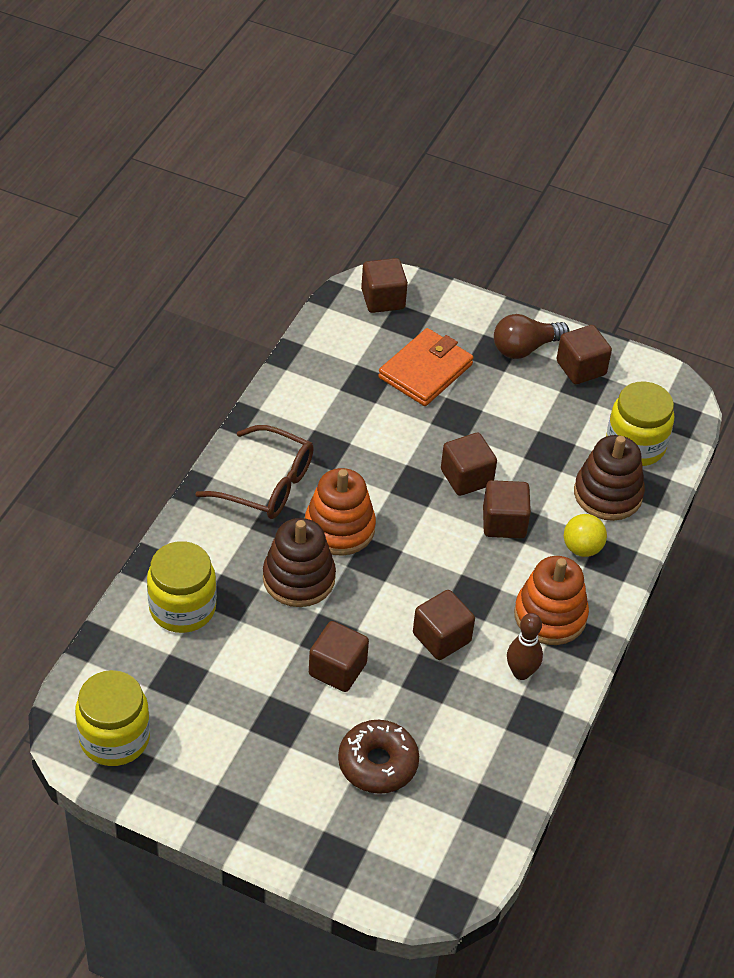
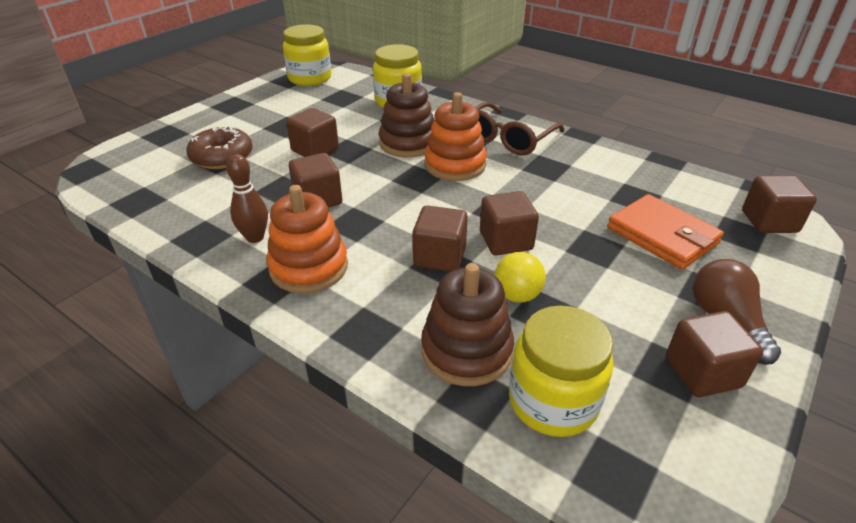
camera: 105 degrees right, 10 degrees down
yellow ball [564,514,607,557] -> yellow ball moved to [494,252,546,303]

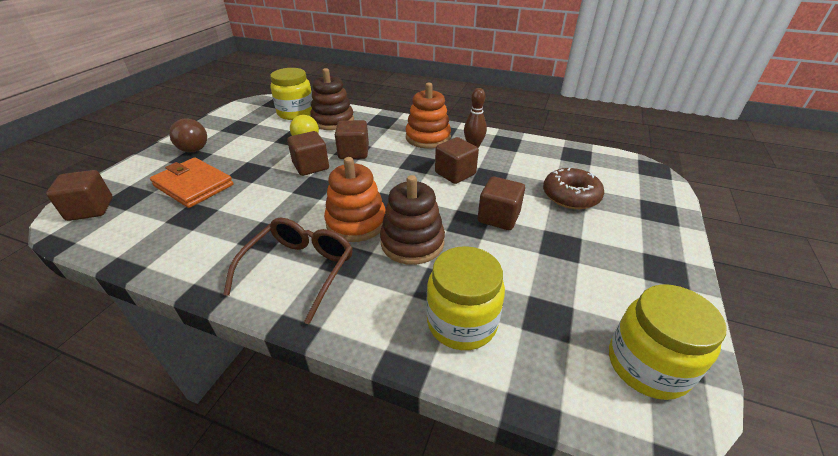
camera: 165 degrees right, 0 degrees up
brown cube [666,311,763,397] -> none

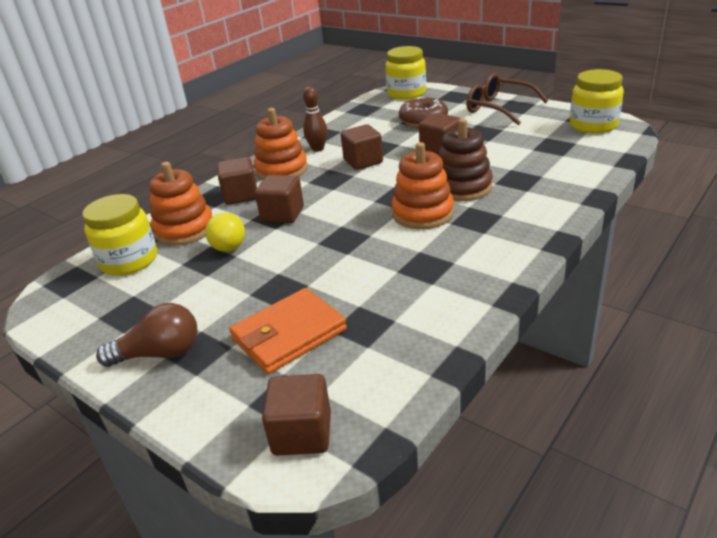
camera: 70 degrees left, 5 degrees down
brown glasses [223,218,353,324] -> brown glasses moved to [466,73,548,125]
brown cube [287,131,329,176] -> brown cube moved to [217,157,257,205]
brown stacking toy [310,68,354,130] -> orange stacking toy [149,162,212,246]
yellow jar [426,246,505,350] -> yellow jar moved to [385,46,426,100]

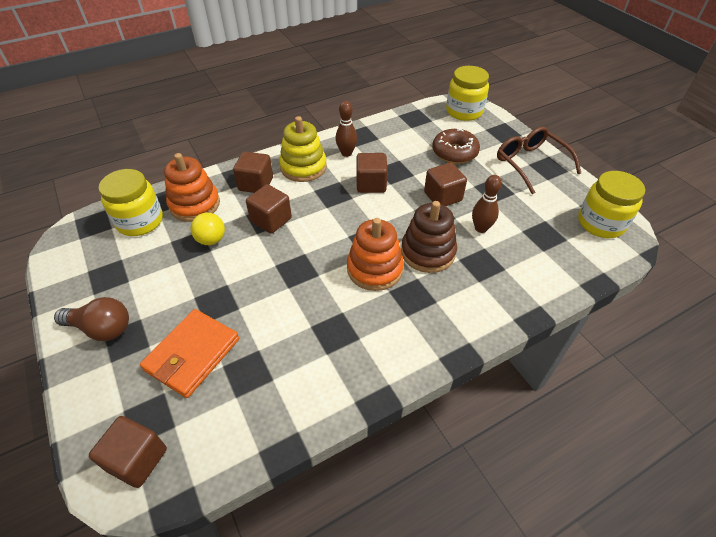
camera: 20 degrees right, 15 degrees up
orange wallet [229,288,347,374] -> orange wallet turned 45 degrees counterclockwise [140,309,239,398]
orange stacking toy [254,108,308,180] -> yellow stacking toy [279,116,327,182]
none -> brown bowling pin [472,175,502,233]

